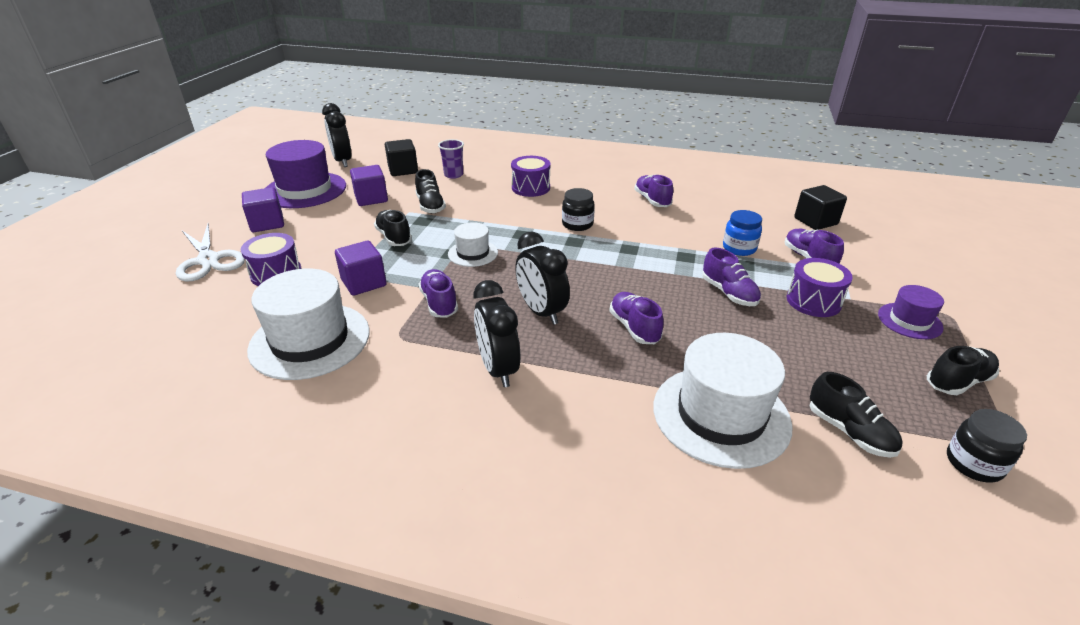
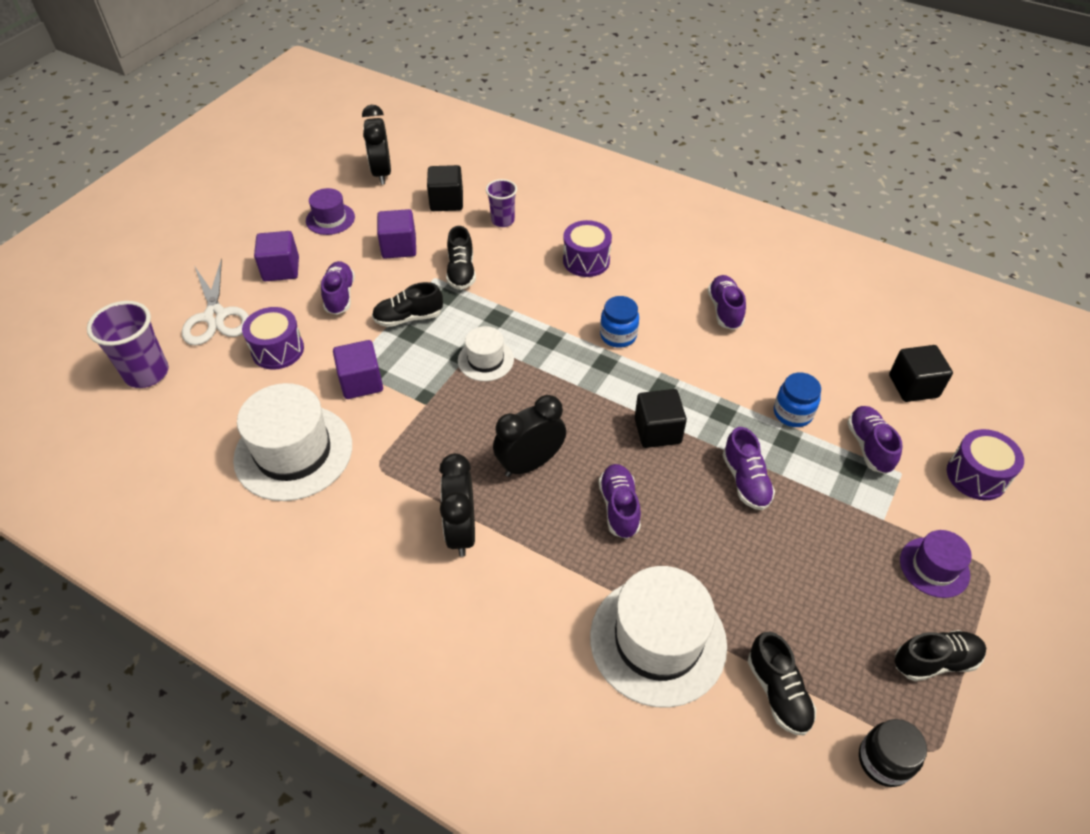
camera: 15 degrees right, 15 degrees up
purple hat [266,140,346,208] -> purple hat [306,188,355,235], size x0.52
black shoe [374,210,412,246] -> black shoe turned 90 degrees counterclockwise [372,282,443,327]
purple shoe [419,269,458,318] -> purple shoe moved to [321,261,355,315]
black clock [515,232,570,325] -> black clock turned 75 degrees clockwise [493,395,566,477]
black jar [562,188,595,231] -> blue jar [600,296,639,348]
purple drum [787,258,853,317] -> purple drum moved to [947,429,1024,500]
none -> purple cup [87,301,169,388]
none -> black cube [635,389,687,448]

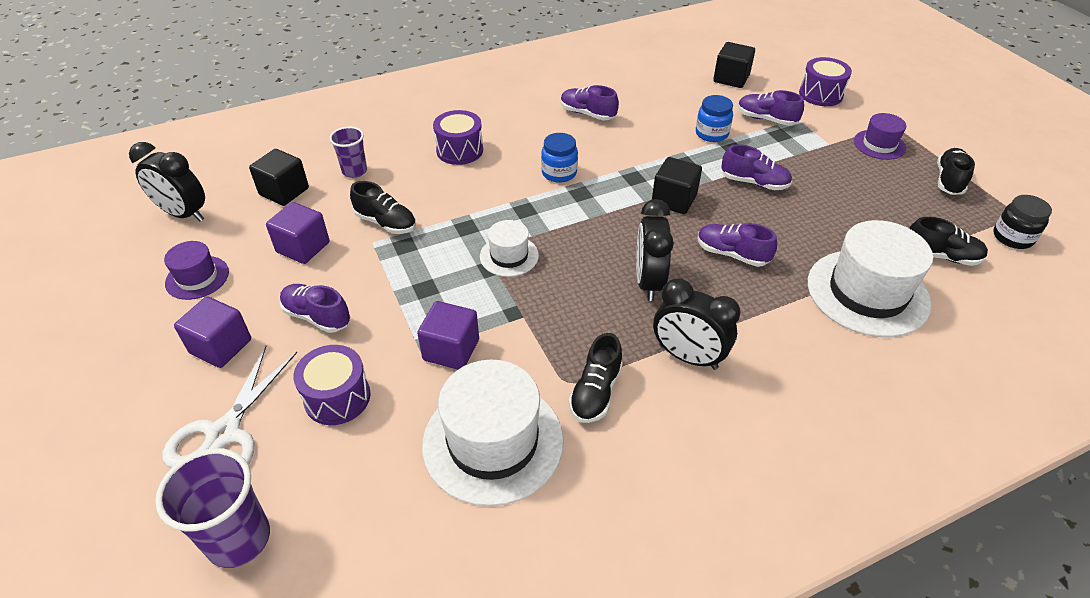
camera: 55 degrees left, 5 degrees down
white scissors [182,258,249,346] -> white scissors turned 90 degrees clockwise [162,346,297,468]
black shoe [372,282,443,327] -> black shoe moved to [569,333,623,423]

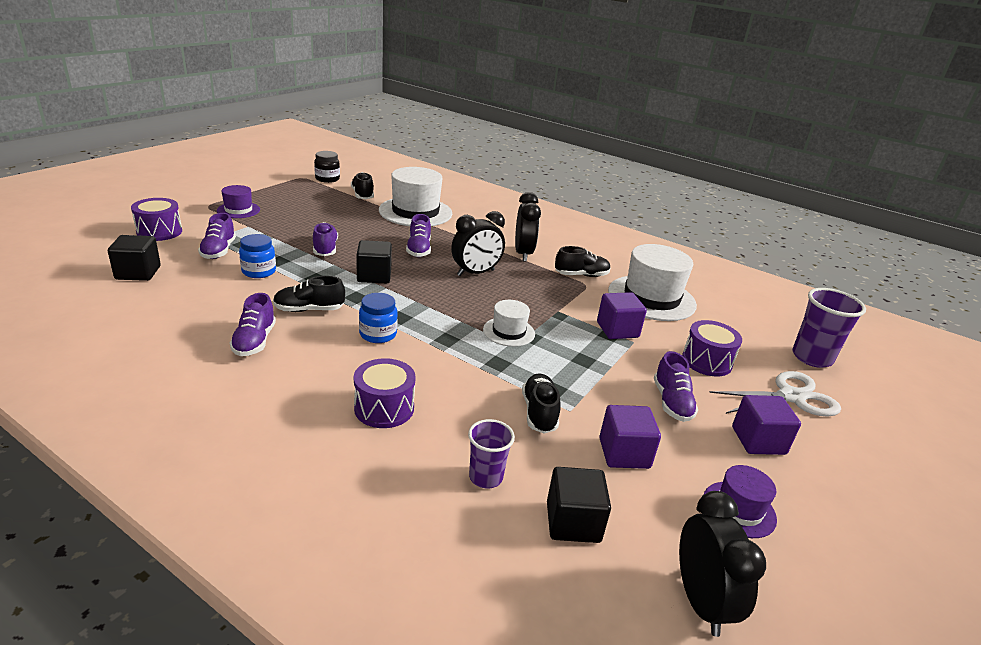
camera: 125 degrees left, 15 degrees down
black shoe [937,148,975,195] -> black shoe moved to [273,276,345,312]

